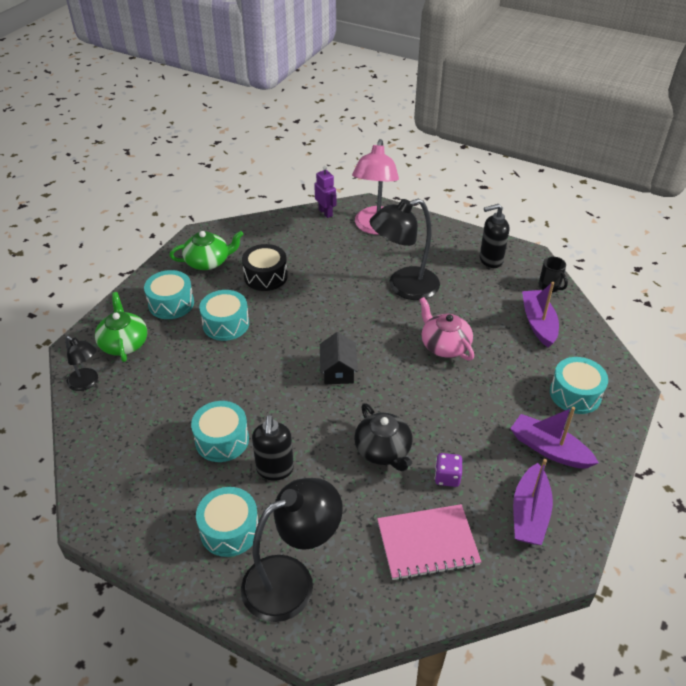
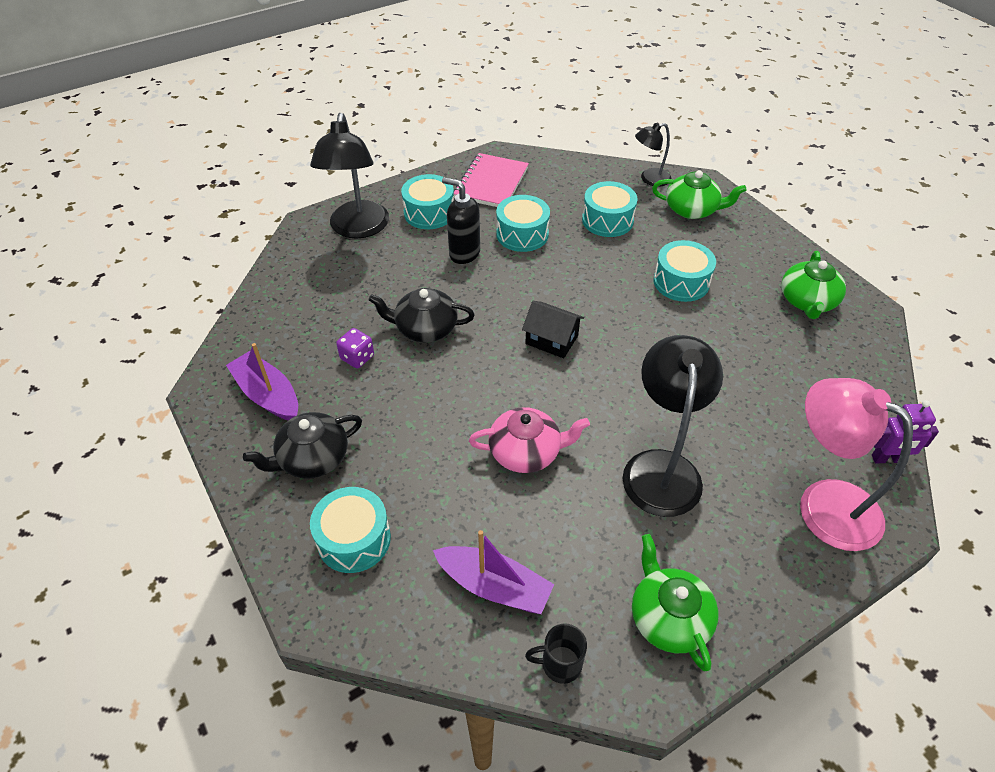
camera: 120 degrees right, 5 degrees up
turquoise drum [144,270,194,319] -> turquoise drum moved to [582,181,637,237]
black drum [242,244,288,291] -> none
pink notebook [377,504,481,581] -> pink notebook moved to [454,153,529,207]
black soap dispenser [480,204,509,268] -> green teapot [632,534,719,671]
purple boat [510,407,599,469] -> black teapot [243,412,362,478]

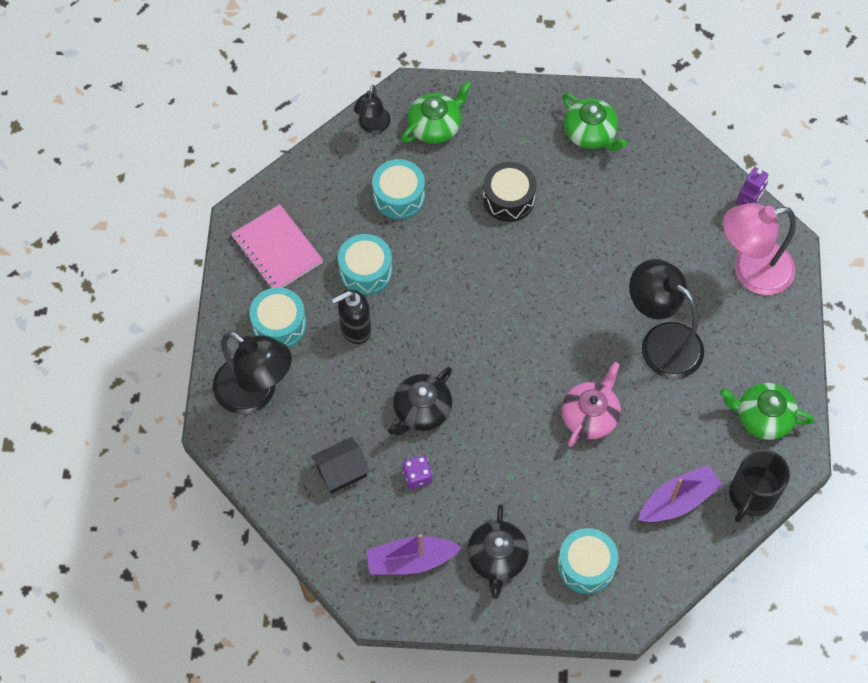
camera: 55 degrees left, 15 degrees up
black house [522,301,584,358] -> black house moved to [311,437,370,494]
black mug [525,623,587,684] -> black mug [729,449,790,523], size x1.73
turquoise drum [654,240,716,302] -> black drum [483,162,537,222]

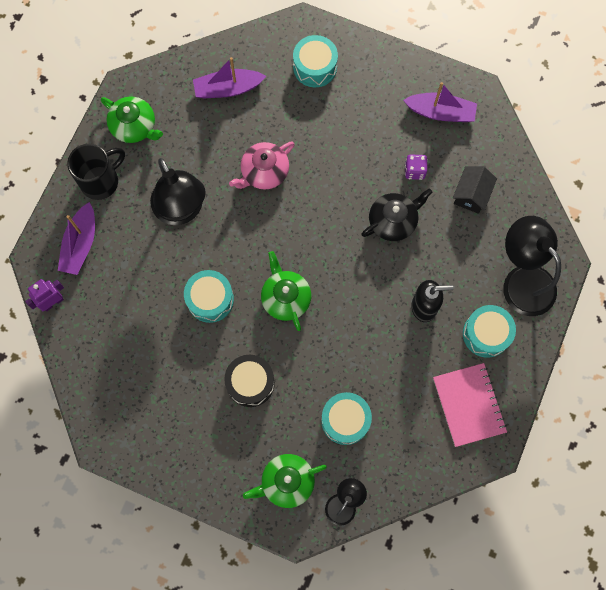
camera: 160 degrees left, 10 degrees up
black house [311,437,370,494] -> black house turned 60 degrees counterclockwise [453,166,497,214]
turquoise drum [338,234,392,295] -> turquoise drum moved to [184,270,234,323]
black teapot [467,505,529,599] -> none
green teapot [562,93,627,151] -> green teapot moved to [261,251,311,331]
pink lamp [723,203,796,295] -> purple boat [58,202,95,275]
black mug [729,449,790,523] -> black mug moved to [67,144,125,200]

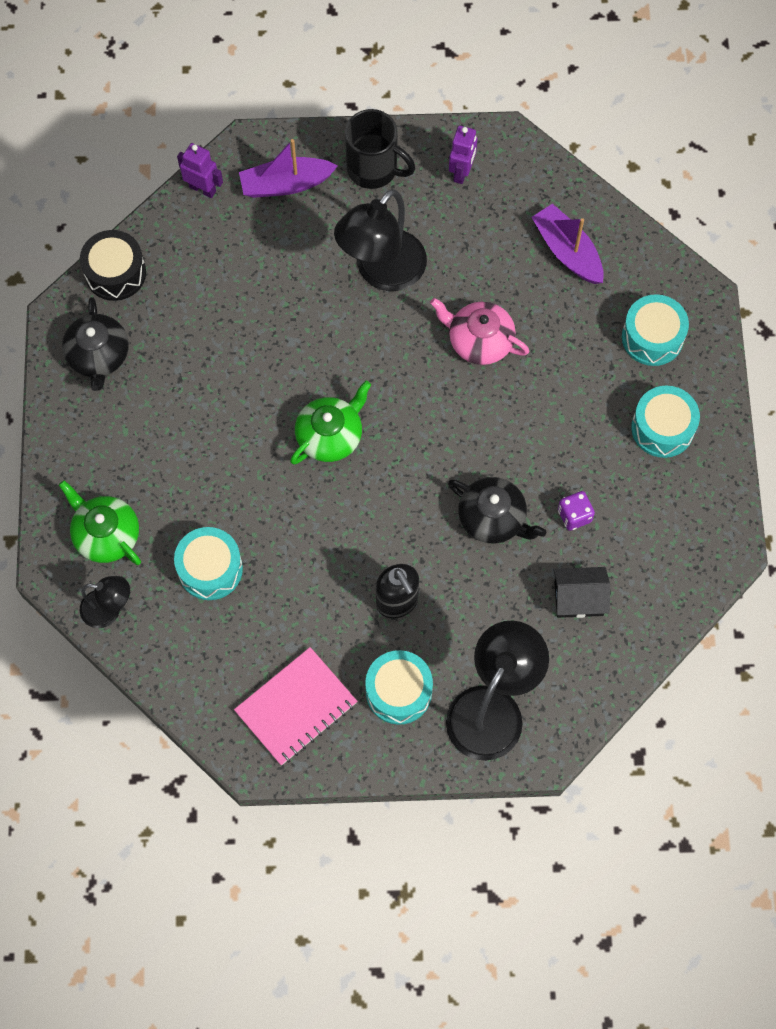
camera: 65 degrees right, 5 degrees down
green teapot [101,96,163,143] -> purple robot [449,126,477,184]
turquoise drum [184,270,234,323] -> turquoise drum moved to [631,386,700,458]
black drum [224,355,275,407] -> black drum moved to [80,230,146,301]
purple boat [403,82,477,122] -> none
none -> black teapot [62,297,129,391]

